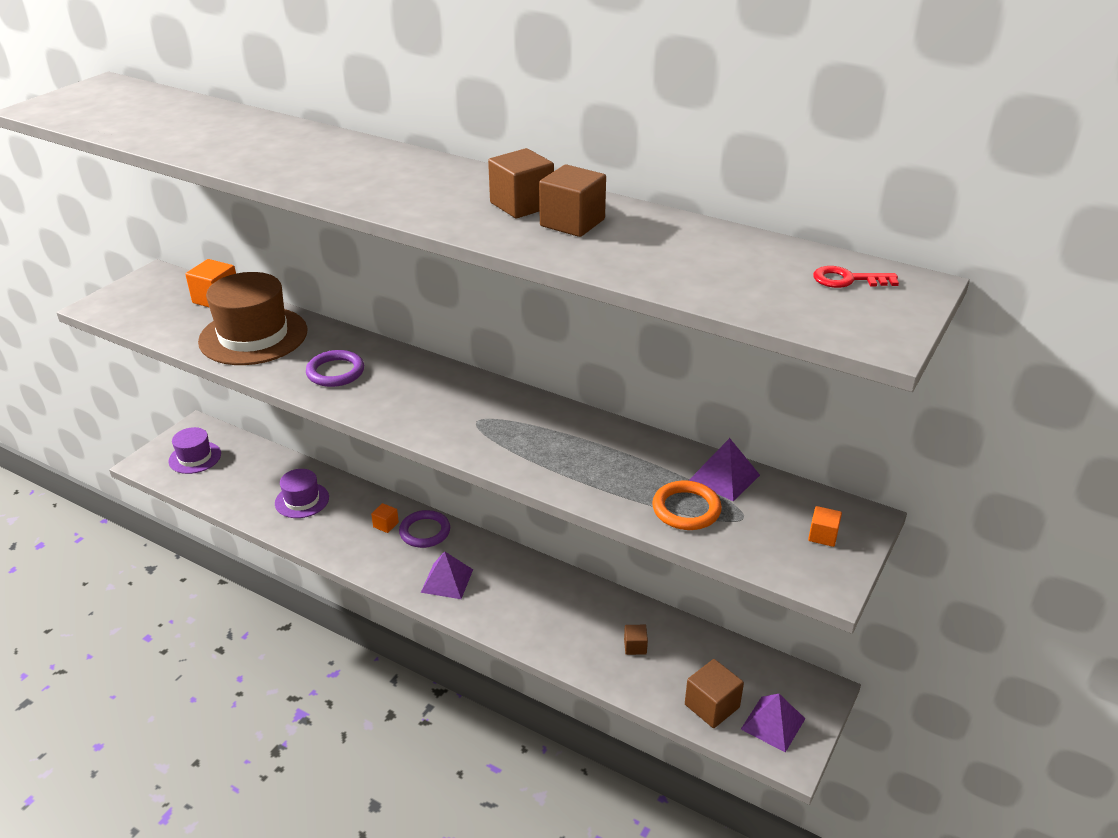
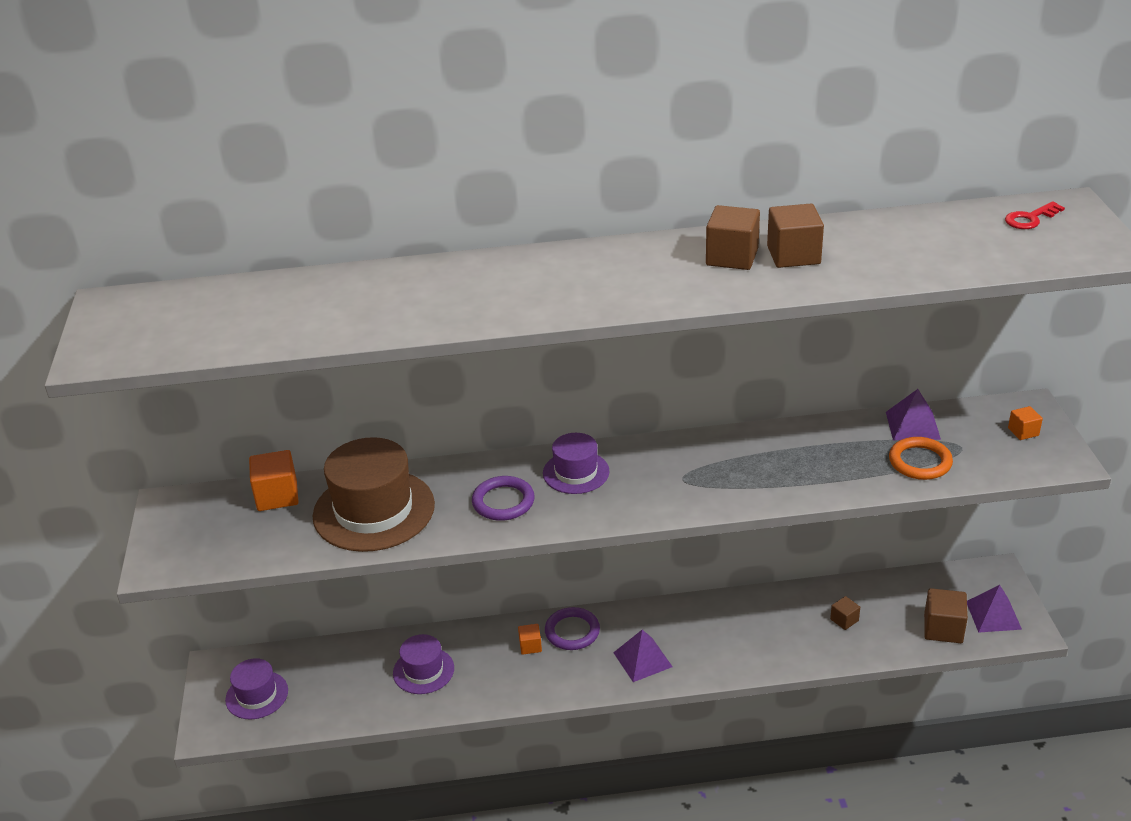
camera: 35 degrees left, 0 degrees up
none -> purple hat [543,433,610,494]

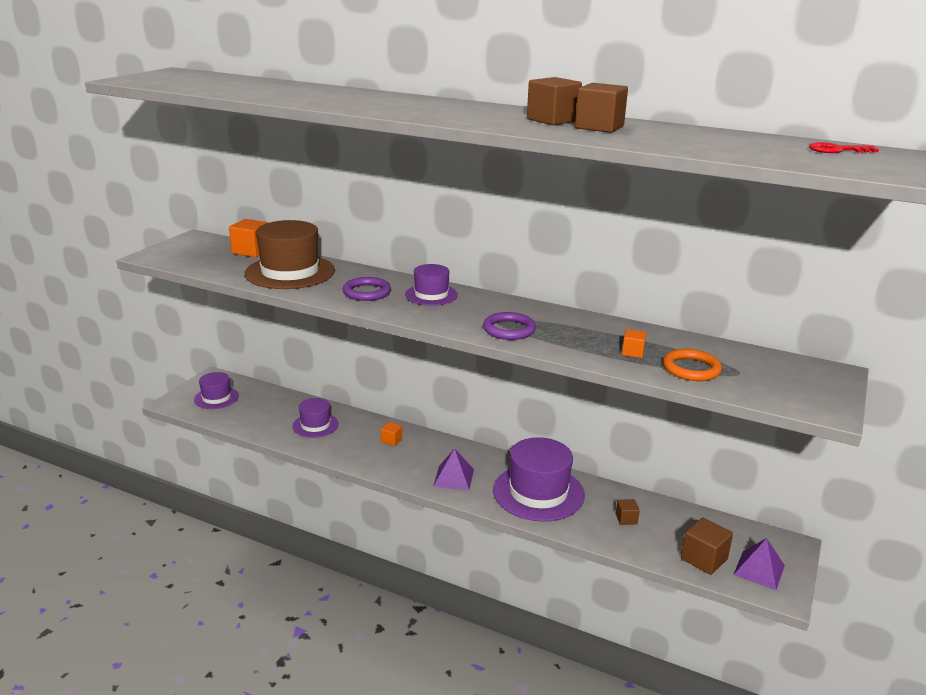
camera: 30 degrees right, 10 degrees down
purple ring [545,607,600,650] -> purple ring moved to [483,312,536,340]
purple pyramid [886,389,941,440] -> none
orange cube [1008,406,1043,440] -> orange cube moved to [622,329,646,358]
none -> purple hat [493,437,585,522]

